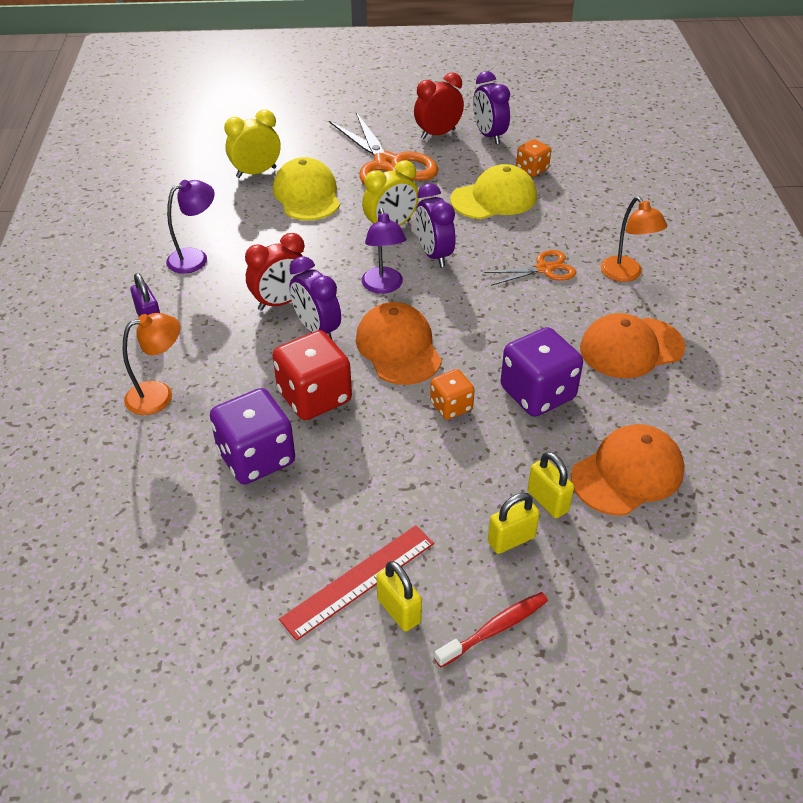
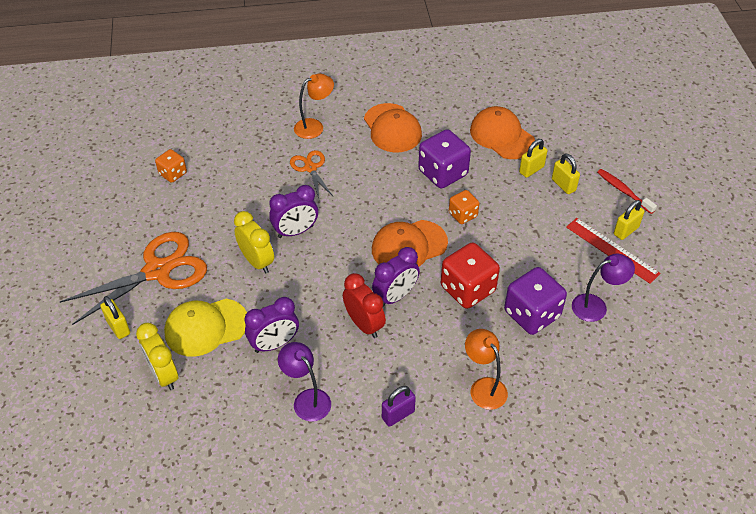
camera: 95 degrees left, 5 degrees up
purple lamp [362,208,406,294] -> purple lamp moved to [572,254,635,322]
red clock [414,72,464,139] -> none
yellow cap [450,164,537,219] -> none
purple clock [473,71,510,144] -> purple clock moved to [245,297,299,353]
none -> yellow padlock [100,296,130,339]

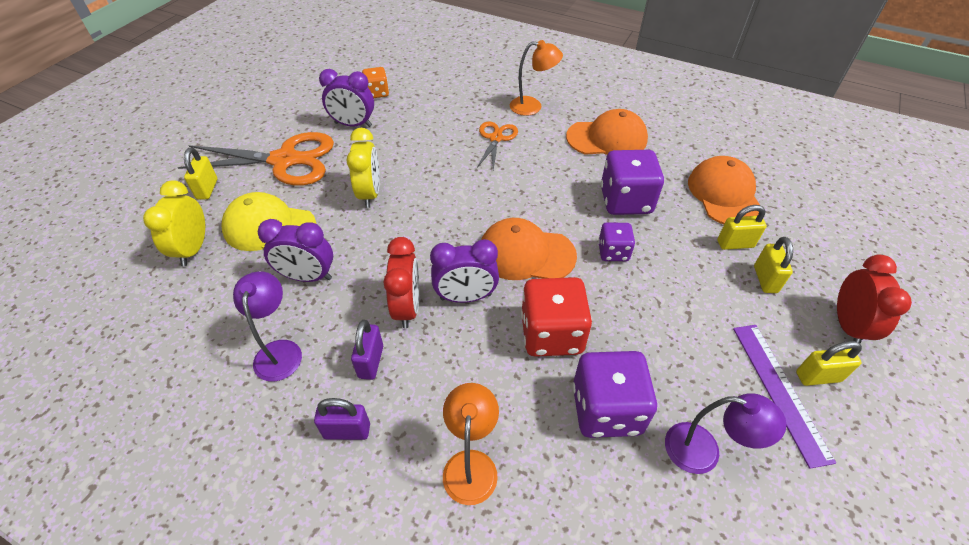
camera: 35 degrees right, 0 degrees up
purple clock [269,185,318,238] -> purple clock moved to [319,69,374,127]
orange cap [364,103,422,152] -> orange cap turned 105 degrees counterclockwise [566,109,648,155]
orange dice [449,190,479,224] -> purple dice [598,222,635,261]
red ruler [566,218,661,284] -> purple ruler [733,325,836,469]
red toothbrush [597,169,657,214] -> red clock [837,254,912,343]
none -> purple padlock [351,320,383,380]

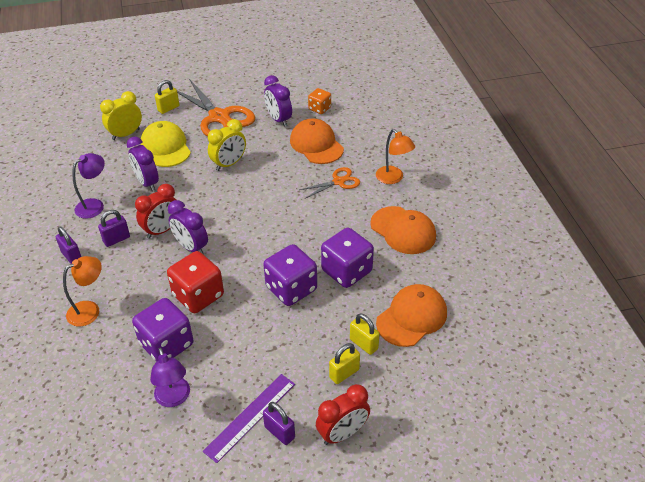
camera: 50 degrees right, 5 degrees down
orange cap [481,218,577,280] -> orange cap moved to [290,118,344,164]
purple dice [598,222,635,261] -> purple dice [264,244,317,306], size x1.76
yellow padlock [796,341,862,386] -> purple padlock [263,402,295,445]

